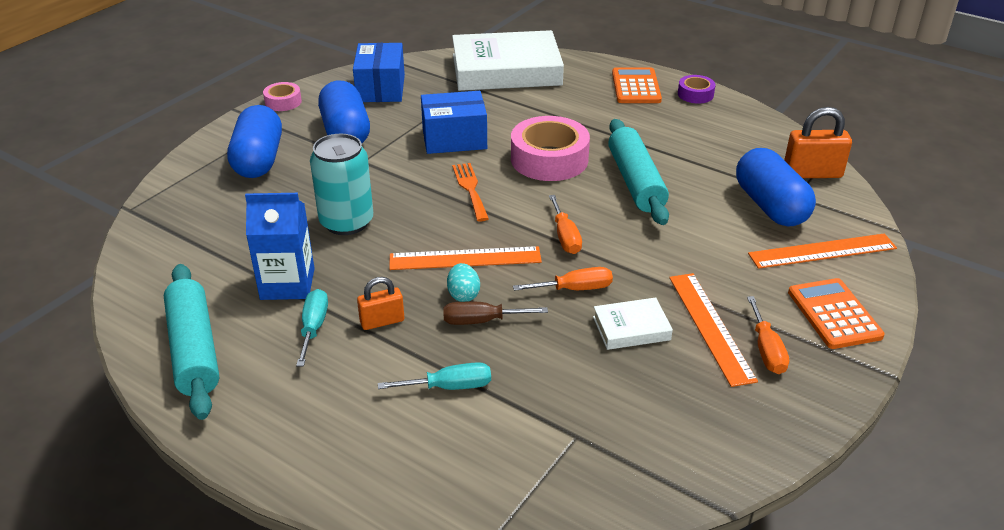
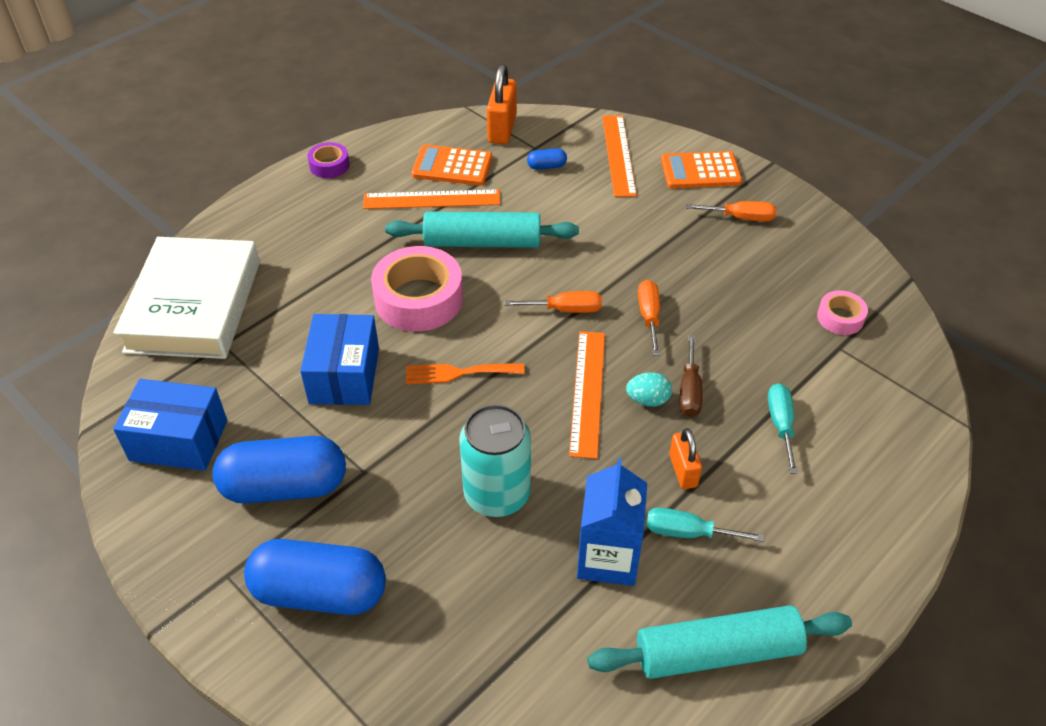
camera: 80 degrees left, 10 degrees up
pink tape [263,82,302,111] -> pink tape moved to [817,290,868,335]
white book [593,298,673,350] -> none
orange calculator [612,67,662,103] -> orange calculator moved to [411,145,492,186]
orange ruler [669,273,758,387] -> orange ruler moved to [363,189,500,209]
blue capsule [736,148,816,226] -> blue capsule [527,148,567,170], size x0.42

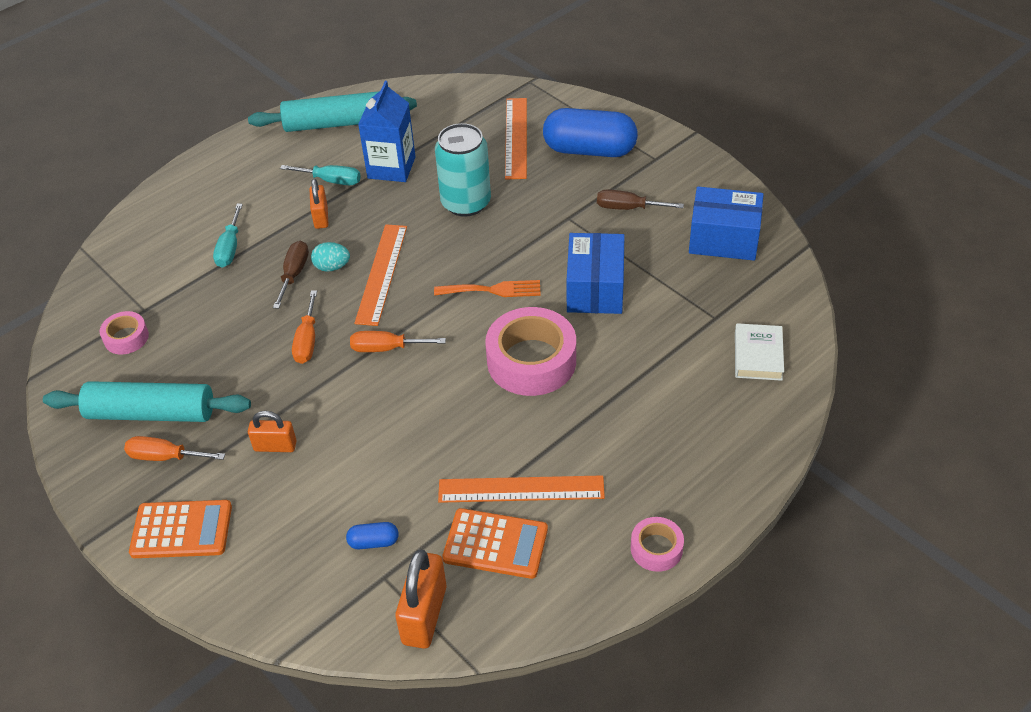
camera: 175 degrees left, 0 degrees up
white book [113,237,260,359] -> white book [735,323,784,381], size x0.45
blue capsule [212,436,346,504] -> brown screwdriver [597,189,684,210]
purple tape [307,142,349,178] -> pink tape [631,517,684,572]
turquoise rolling pin [385,211,579,248] -> turquoise rolling pin moved to [43,381,251,422]
orange ruler [602,115,637,197] -> orange ruler moved to [505,98,527,179]
none -> orange padlock [248,411,297,452]

